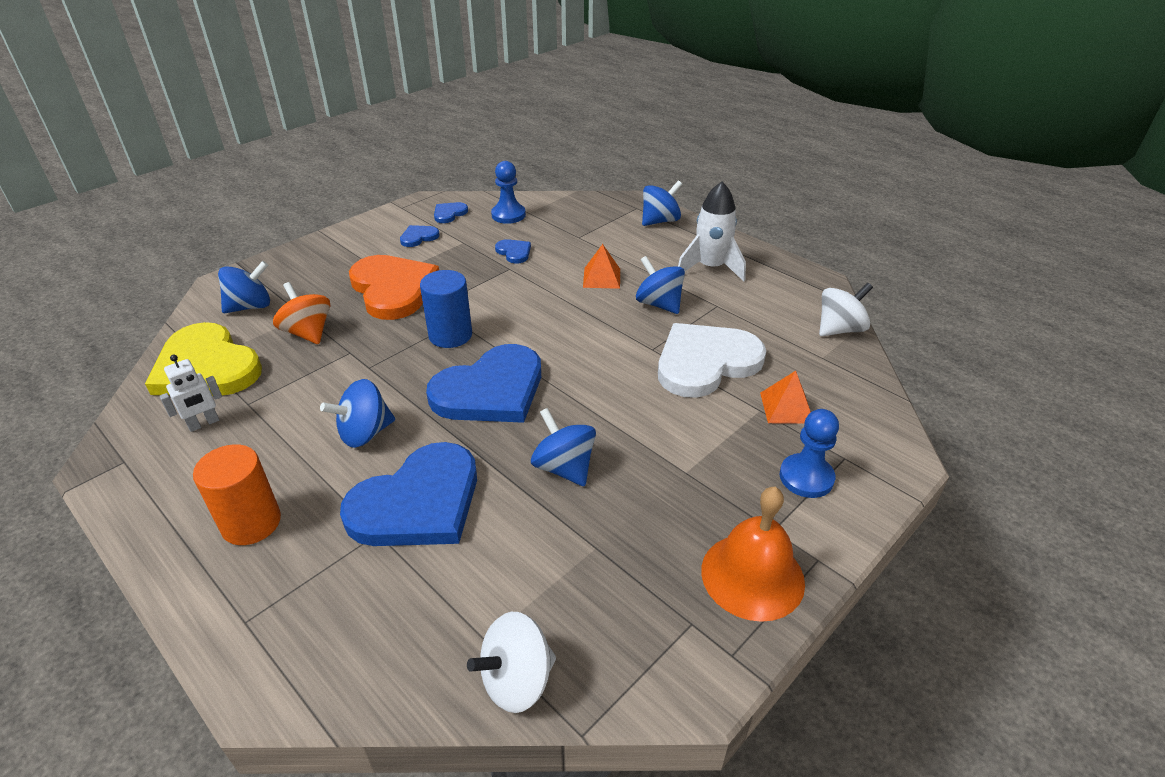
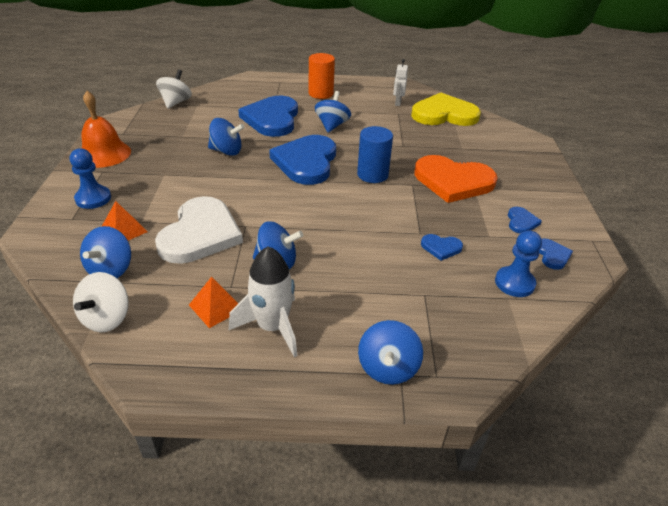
camera: 135 degrees right, 0 degrees up
blue spinning top [218,261,270,313] -> blue spinning top moved to [80,226,131,278]
orange spinning top [273,282,330,344] -> none
orange pyramid [583,244,620,289] -> orange pyramid moved to [189,277,238,328]

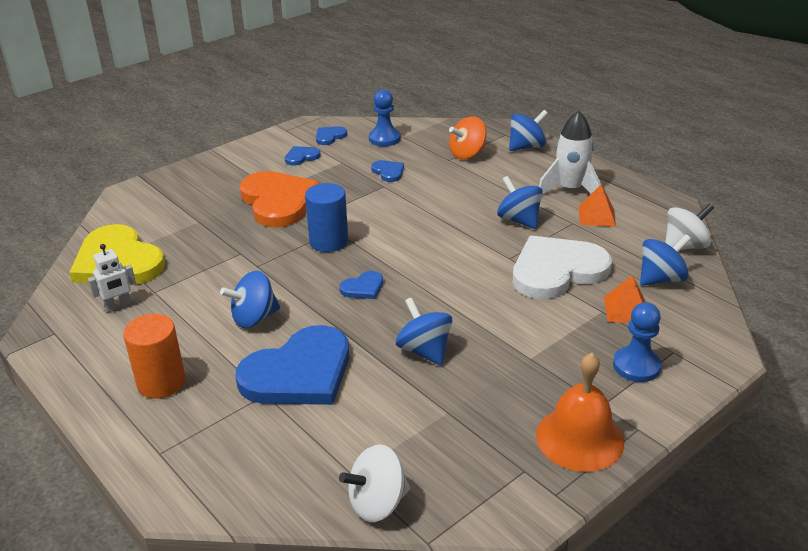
camera: 130 degrees left, 5 degrees down
blue heart [269,135,336,185] -> blue heart [340,271,383,299], size x0.43
none -> orange spinning top [449,116,486,160]

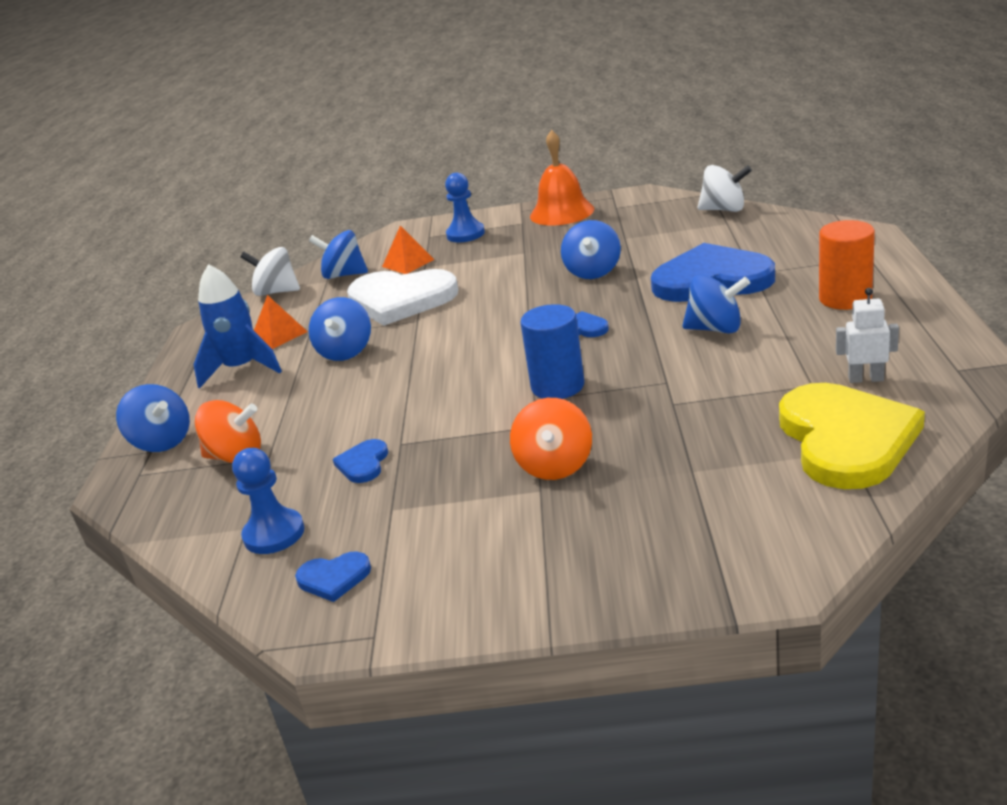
camera: 135 degrees left, 5 degrees down
orange heart [240,171,320,227] -> orange spinning top [510,398,592,480]
blue heart [285,146,321,165] -> none
blue spinning top [509,110,548,151] -> blue spinning top turned 150 degrees counterclockwise [116,384,190,452]
white rocket [539,111,602,194] -> blue rocket [193,264,282,389]

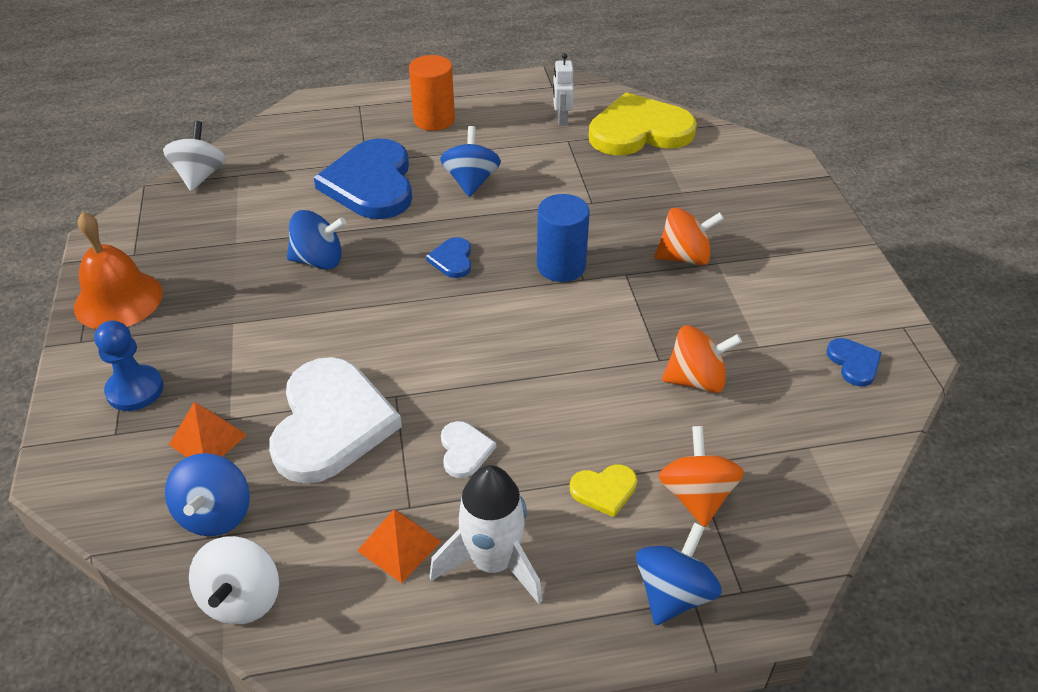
camera: 105 degrees left, 15 degrees up
blue rocket [193,264,282,389] -> white rocket [430,465,543,604]
blue pawn [232,448,304,554] -> none
blue spinning top [309,297,371,361] -> white heart [441,421,496,478]
blue heart [333,439,388,483] -> orange spinning top [662,325,742,393]
none -> yellow heart [570,464,637,517]

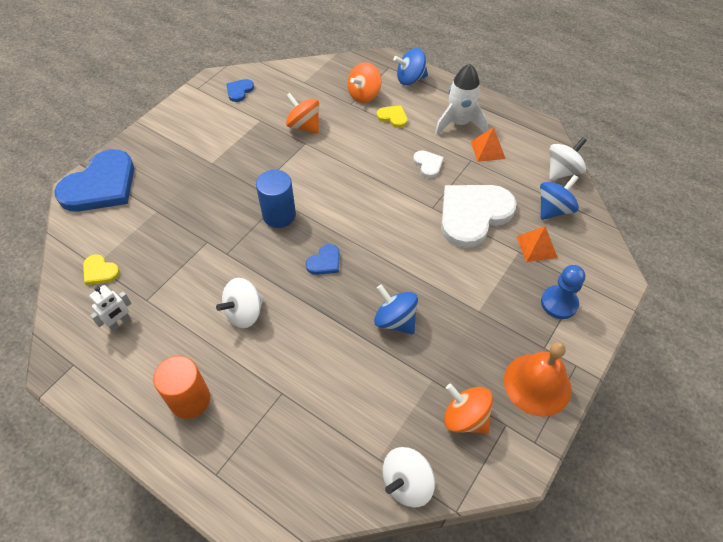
camera: 135 degrees left, 10 degrees up
blue heart [314,139,412,219] -> blue heart moved to [54,149,134,212]
blue spinning top [440,126,501,197] -> white spinning top [216,278,264,328]
white heart [441,421,496,478] -> white heart turned 120 degrees clockwise [413,150,444,178]
yellow heart [589,92,697,155] -> yellow heart [83,254,120,285], size x0.43
orange spinning top [655,208,724,266] -> orange spinning top moved to [444,384,493,434]

